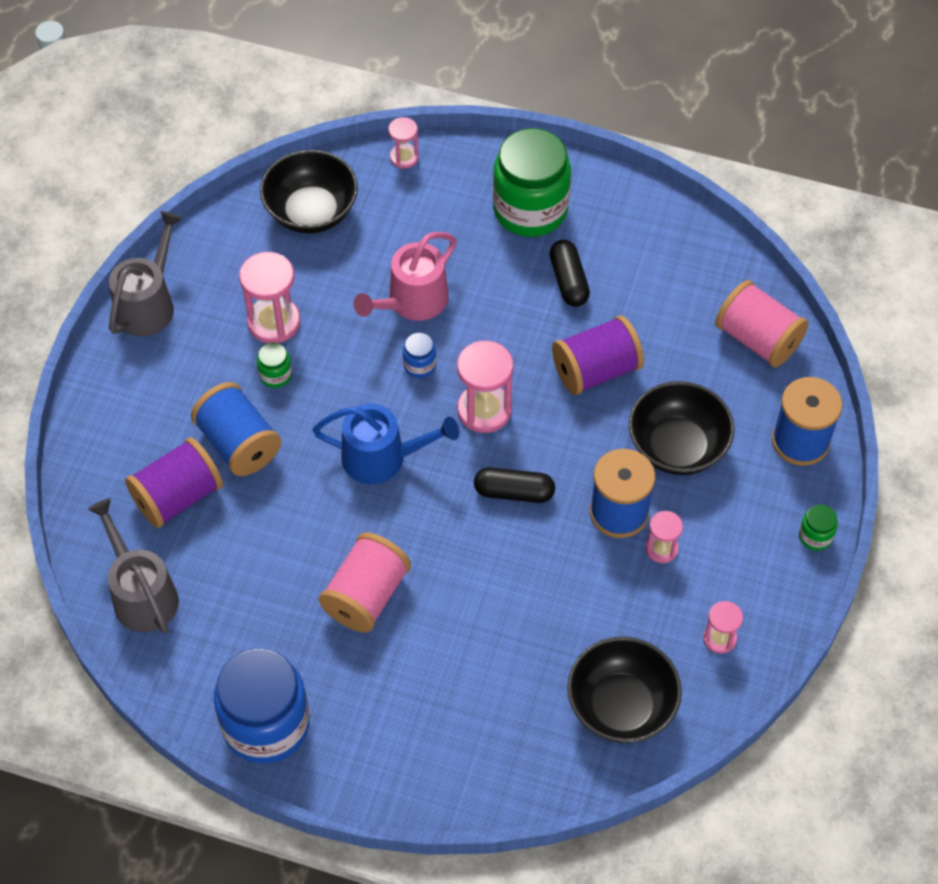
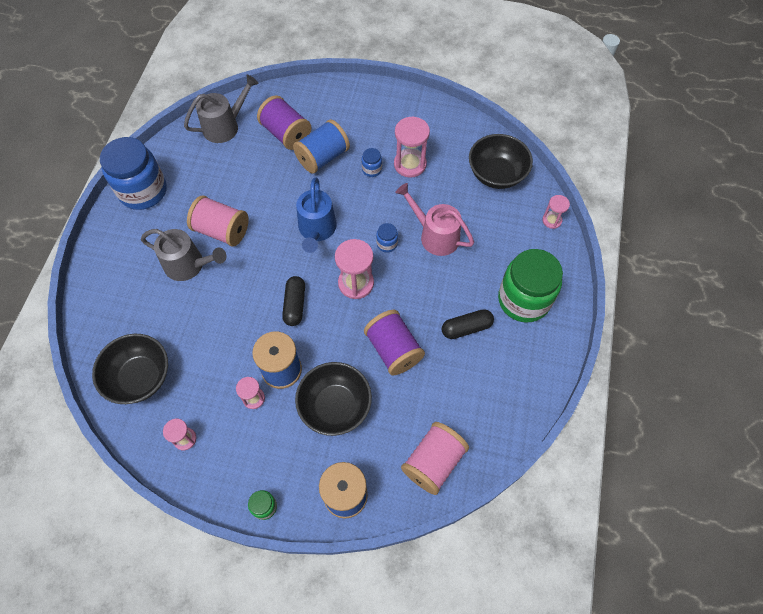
camera: 85 degrees right, 5 degrees up
grey watering can [109,211,182,337] -> grey watering can moved to [141,229,226,281]
green jar [257,342,292,388] -> blue jar [362,148,382,177]

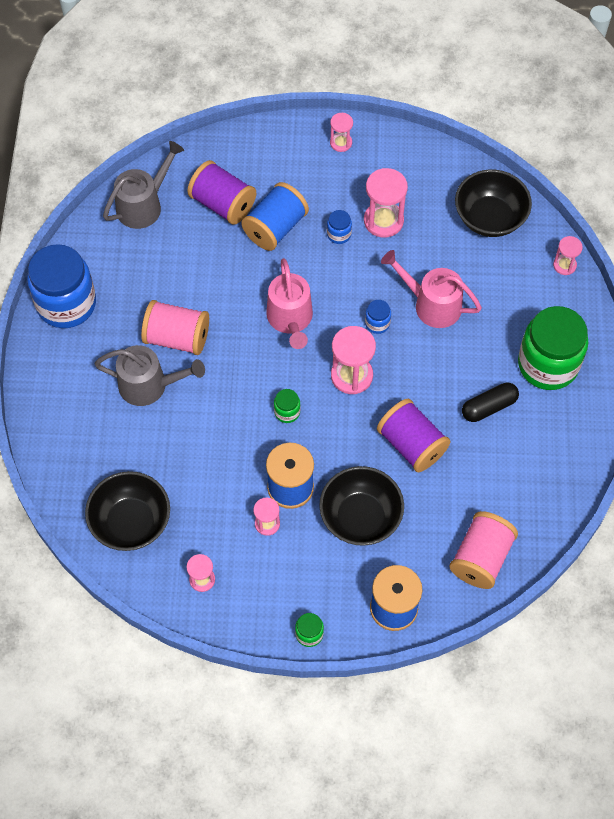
camera: 10 degrees left, 0 degrees up
black capsule [282,276,305,326] -> green jar [274,389,300,423]
blue watering can [296,178,337,253] -> pink watering can [266,258,313,349]
none -> pink hourglass [330,113,353,152]

